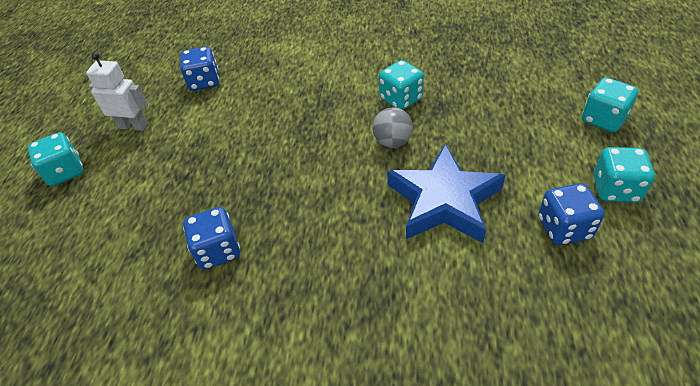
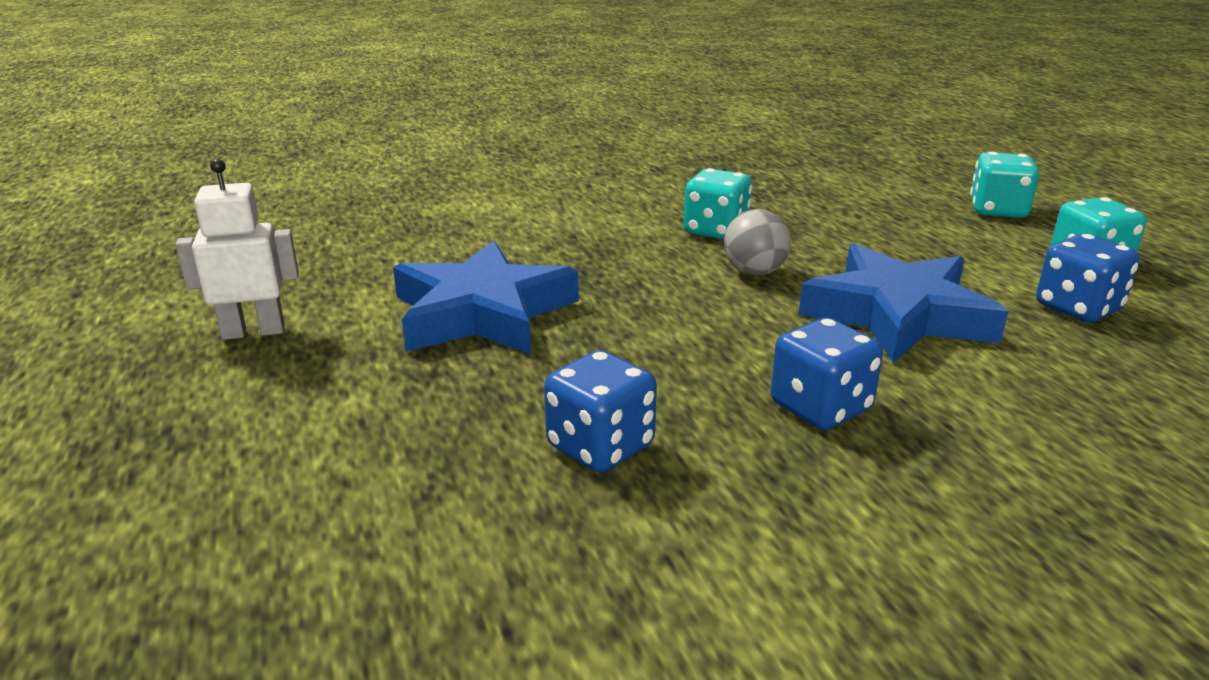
camera: 30 degrees left, 20 degrees down
turquoise dice [28,132,83,186] -> none
blue dice [180,47,219,91] -> blue dice moved to [771,318,883,430]
none -> blue star [393,241,579,354]

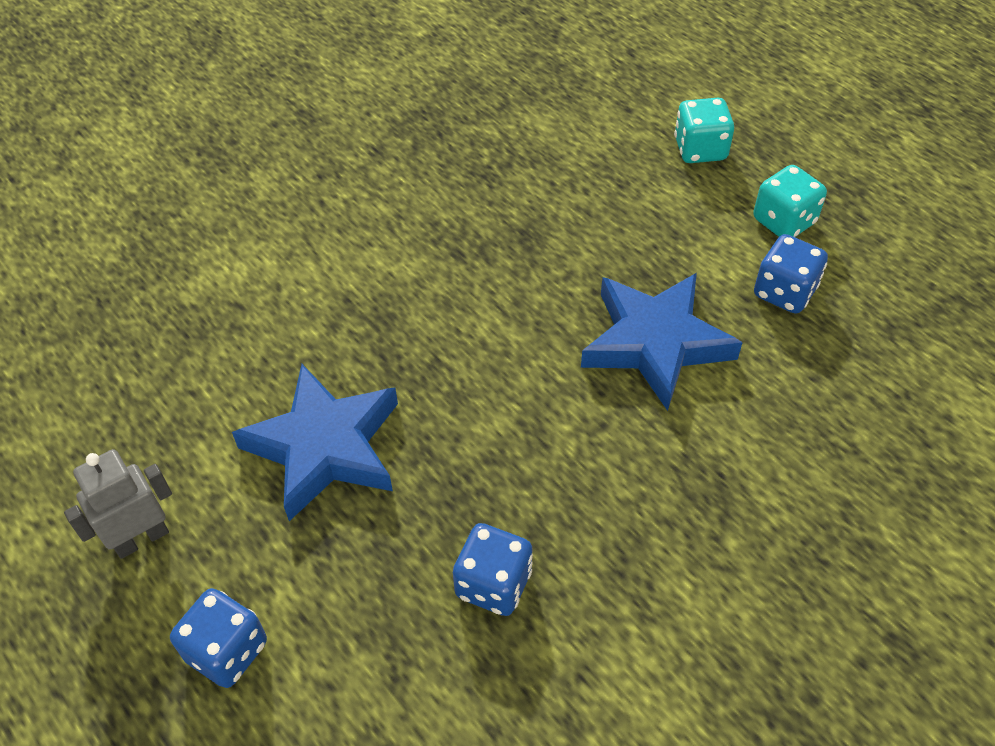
camera: 20 degrees left, 25 degrees up
white robot [176,159,299,340] -> grey robot [64,449,172,559]
turquoise dice [684,168,752,239] -> none
grey ball [724,209,791,276] -> none
blue dice [771,318,883,430] -> blue dice moved to [170,588,267,688]

